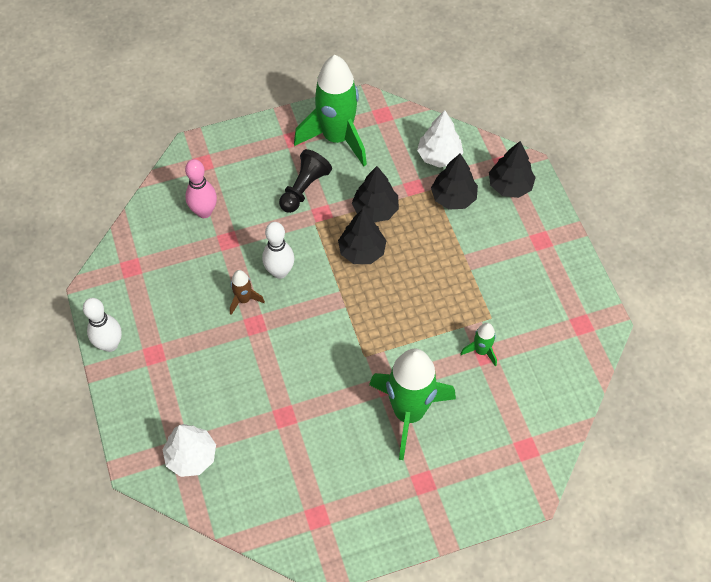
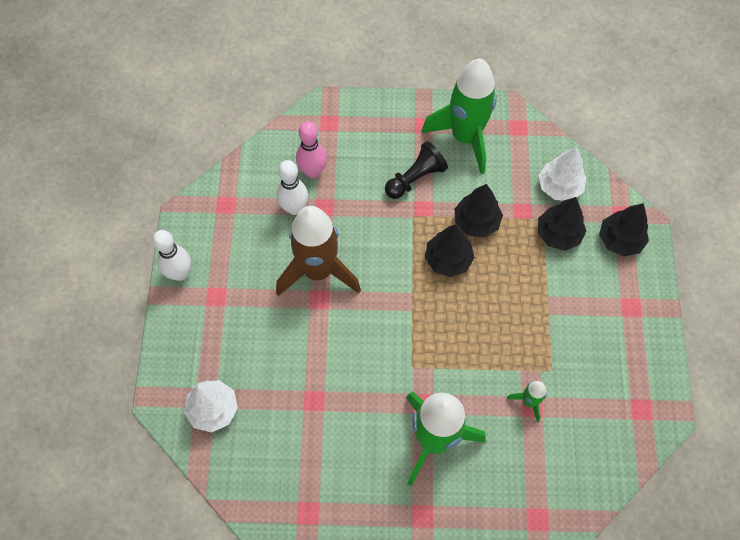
camera: 20 degrees right, 5 degrees up
brown rocket [230,270,265,315] -> brown rocket [276,206,361,296], size x2.28
white bowling pin [262,222,294,279] -> white bowling pin moved to [277,160,308,215]

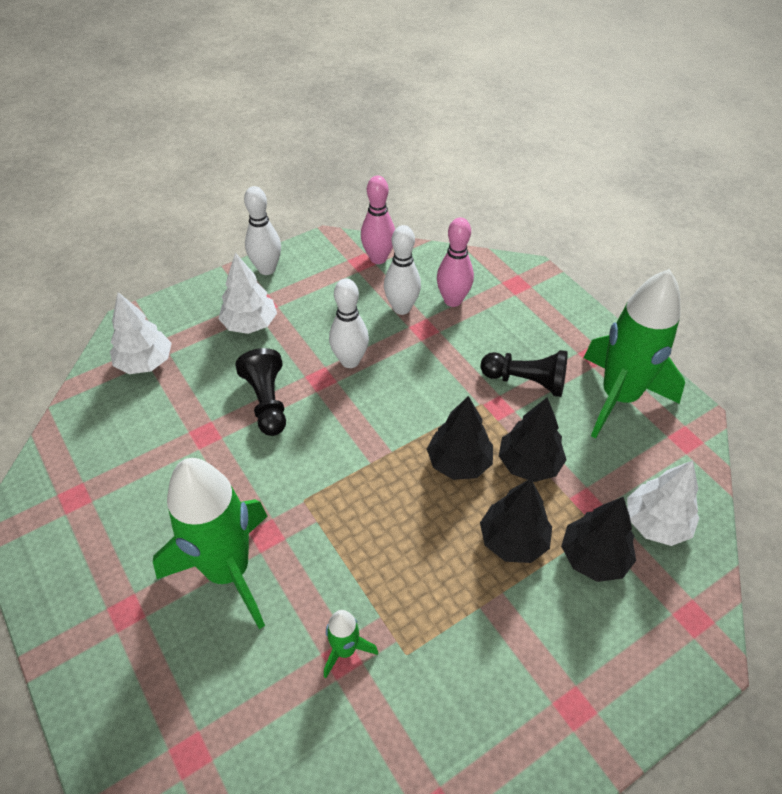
camera: 55 degrees right, 15 degrees down
brown rocket [276,206,361,296] -> white bowling pin [329,279,369,368]
black tree [599,203,649,257] -> black tree moved to [480,479,552,563]
none -> white tree [218,253,277,334]
none -> black pawn [236,348,286,436]
none -> pink bowling pin [361,176,395,264]

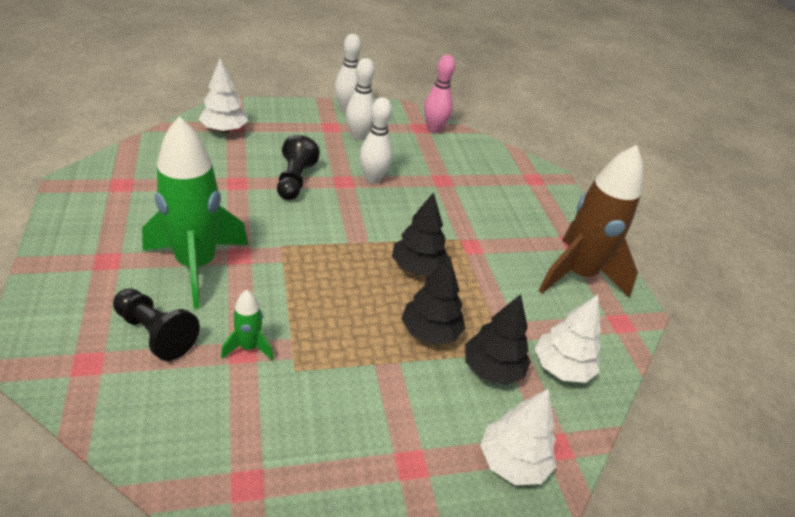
camera: 15 degrees right, 10 degrees down
white tree [218,253,277,334] -> white tree moved to [480,389,556,485]
white bowling pin [384,225,421,315] -> white bowling pin moved to [346,58,375,140]
pink bowling pin [437,218,474,307] -> none
black pawn [481,350,568,397] -> black pawn moved to [113,288,200,361]
black tree [499,397,567,482] -> none
green rocket [583,269,685,438] -> brown rocket [539,145,643,298]

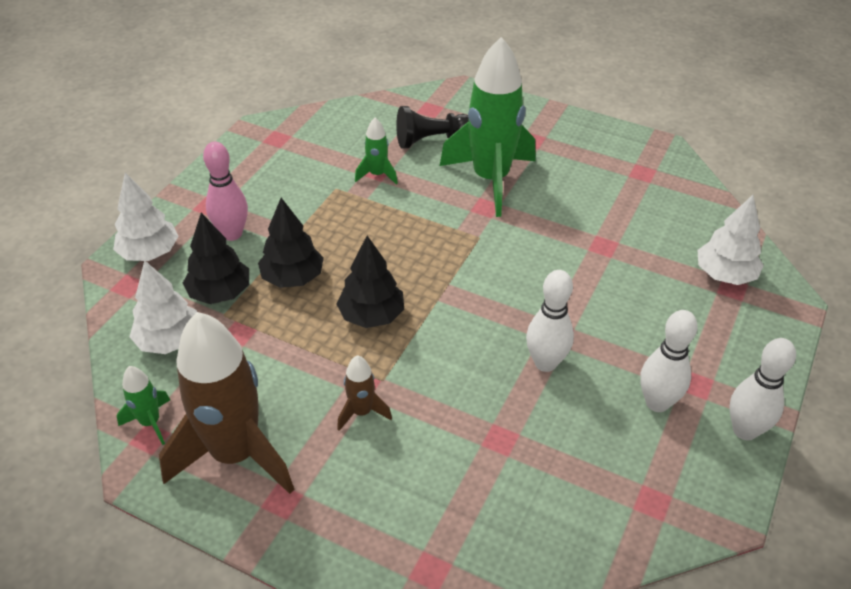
camera: 135 degrees right, 5 degrees up
black pawn [277,135,320,200] -> none
pink bowling pin [424,55,455,133] -> pink bowling pin moved to [203,141,248,241]
none -> green rocket [117,366,170,445]
none -> brown rocket [337,355,392,431]

